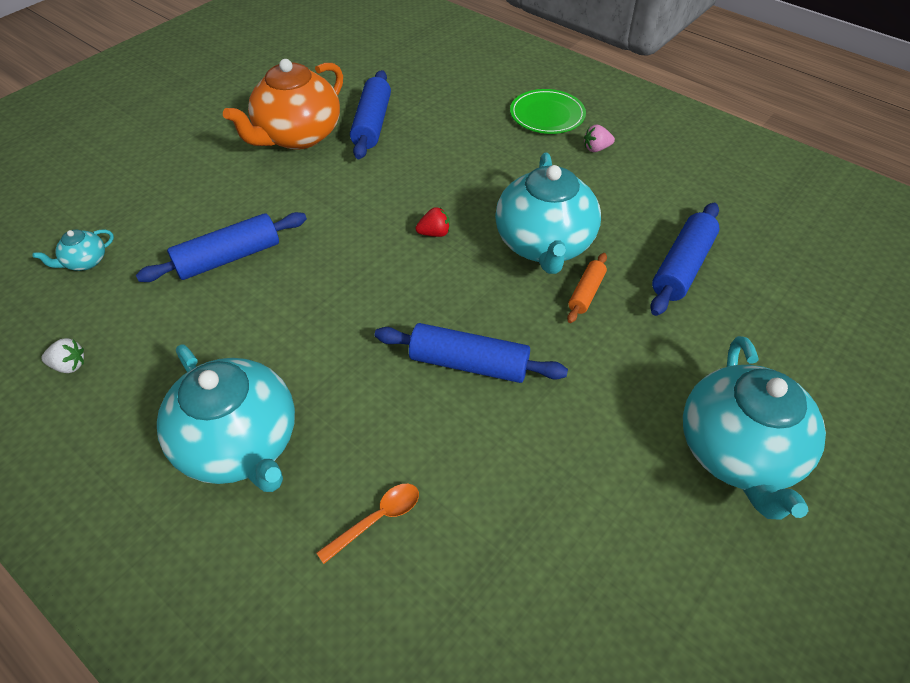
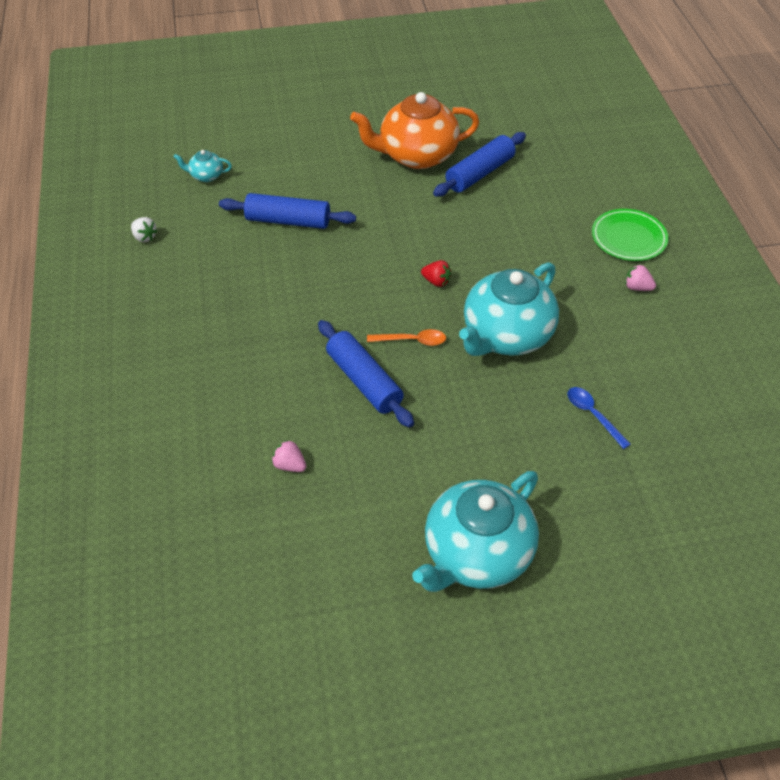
camera: 40 degrees right, 0 degrees up
turquoise teapot [157,344,295,492] -> none
orange spoon [316,484,419,564] -> orange spoon moved to [367,329,446,346]
orange rolling pin [567,253,607,323] -> none
blue rolling pin [650,203,719,316] -> blue spoon [567,387,631,449]
none -> pink strawberry [272,440,306,472]

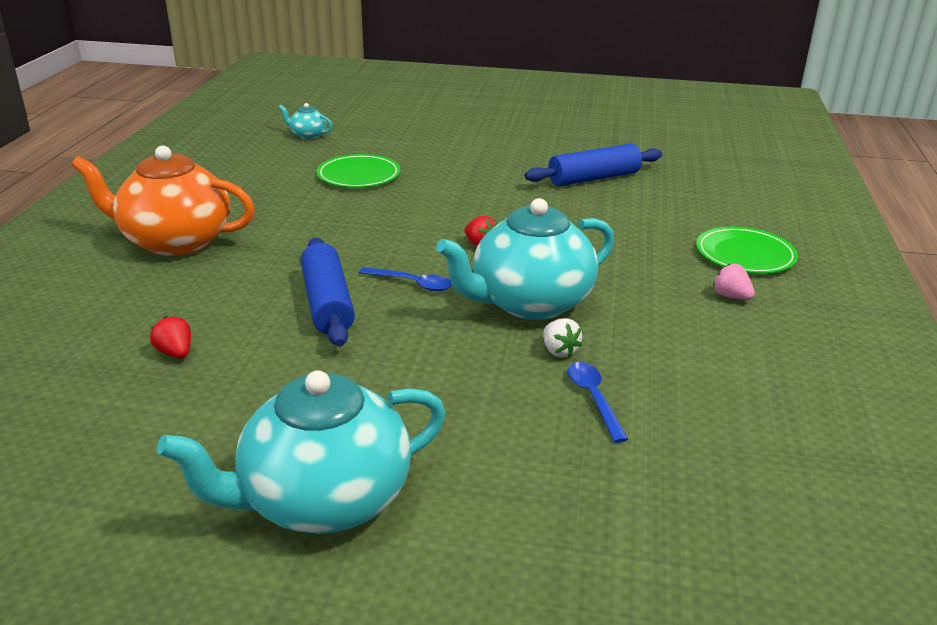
camera: 20 degrees right, 20 degrees down
white strawberry [131,217,157,242] -> white strawberry moved to [543,318,582,358]
blue rolling pin [219,193,356,229] -> green plate [317,154,401,188]
pink strawberry [272,440,306,472] -> red strawberry [150,316,191,359]
orange teapot [350,92,479,169] -> orange teapot moved to [71,145,255,256]
orange spoon [367,329,446,346] -> blue spoon [359,267,452,291]

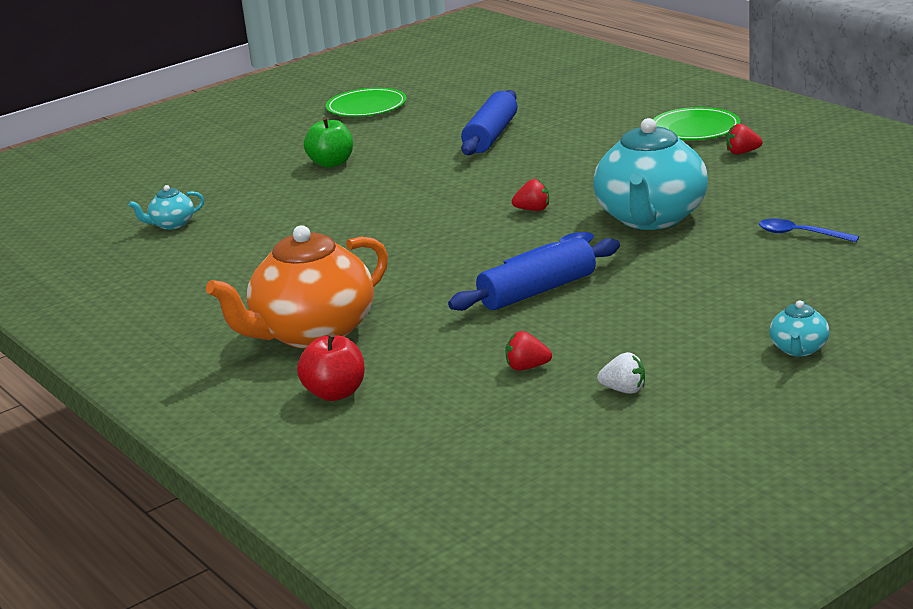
camera: 45 degrees left, 5 degrees down
turquoise teapot [157,370,446,534] -> turquoise teapot [770,300,829,357], size x0.43
blue rolling pin [301,237,355,347] -> blue rolling pin turned 60 degrees counterclockwise [448,238,620,311]
green plate [317,154,401,188] -> green plate moved to [326,88,407,117]
white strawberry [543,318,582,358] -> white strawberry moved to [597,352,645,394]
pink strawberry [713,264,755,300] -> red strawberry [726,124,763,155]
none -> red apple [297,333,365,401]
none -> green apple [304,117,353,168]

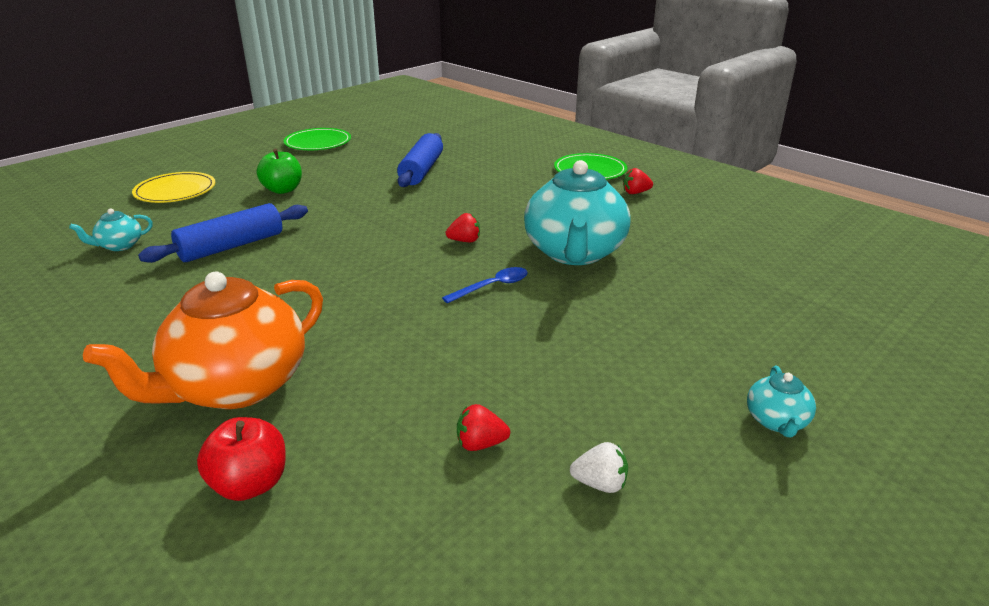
camera: 10 degrees left, 5 degrees up
blue rolling pin [448,238,620,311] -> blue rolling pin moved to [138,203,308,263]
blue spoon [759,219,859,242] -> none
none -> yellow plate [132,172,216,203]

